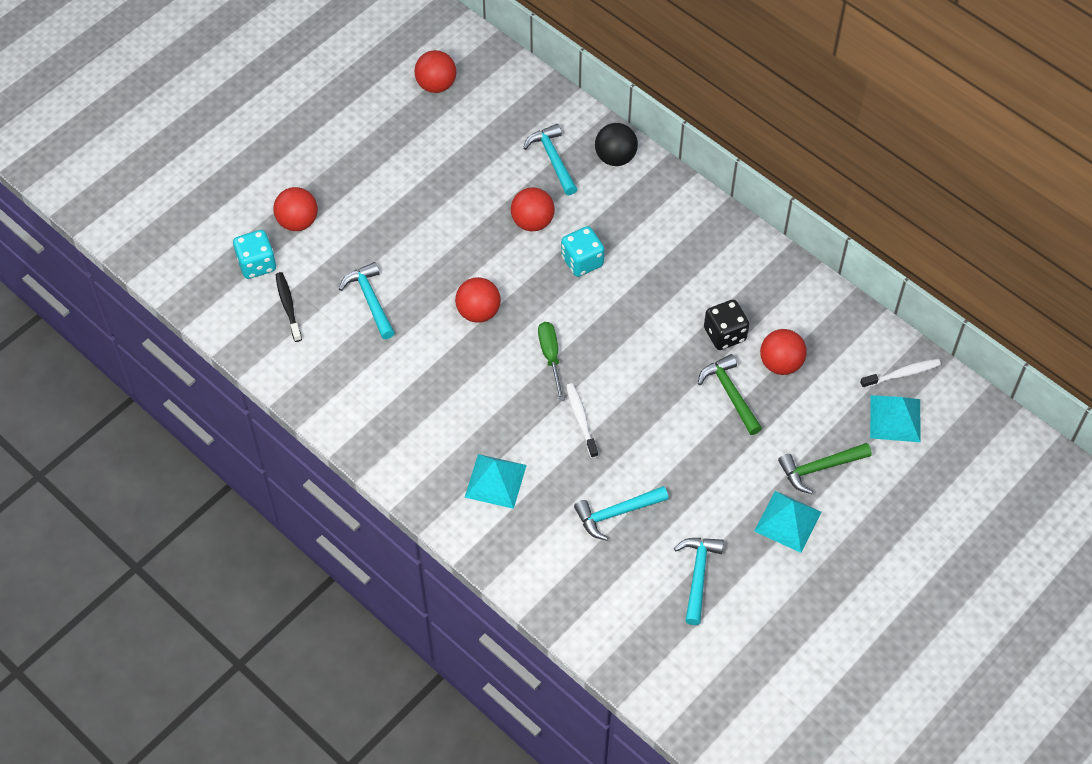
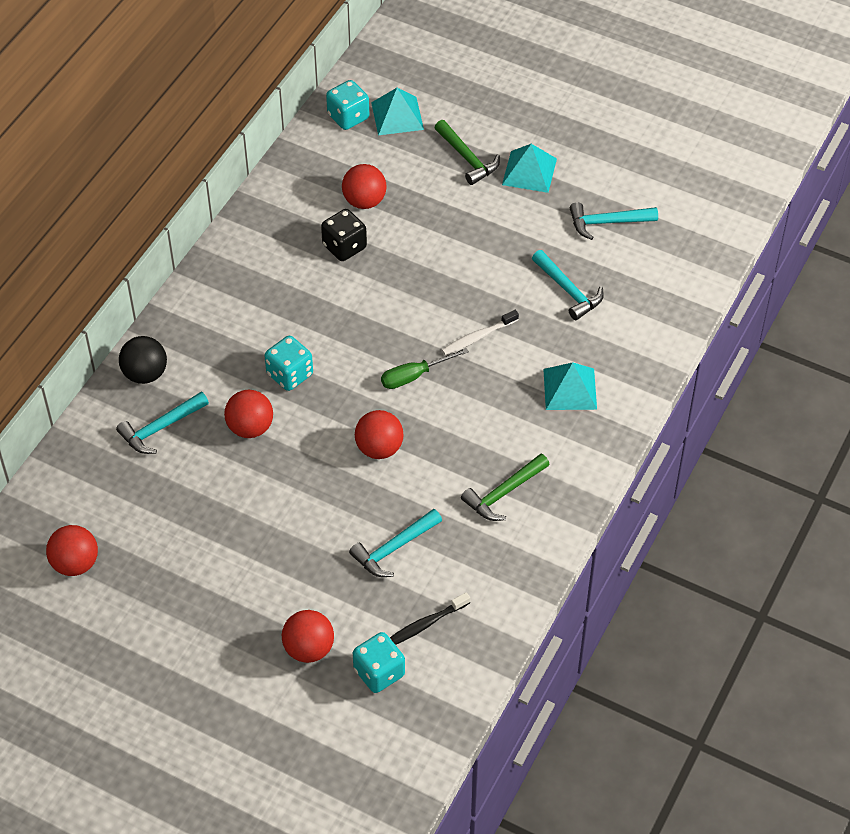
camera: 105 degrees left, 5 degrees down
green hammer [698,354,762,435] -> green hammer moved to [461,454,550,521]
white toothbrush [860,359,941,388] -> turquoise dice [326,80,369,130]

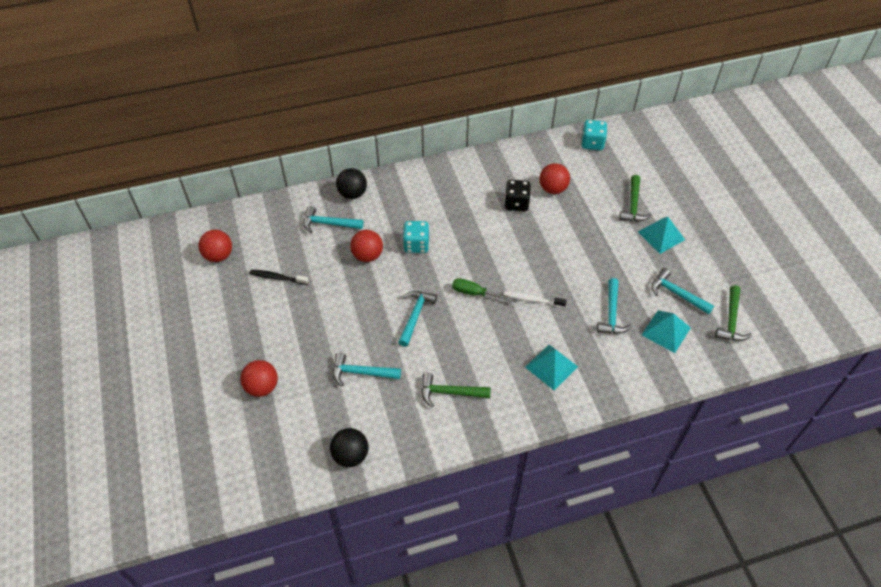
camera: 45 degrees right, 0 degrees up
turquoise dice [353,632,405,693] -> none
red ball [355,410,404,459] -> turquoise hammer [398,291,437,347]
turquoise pyramid [371,88,424,135] -> turquoise pyramid moved to [642,310,691,353]
black toothbrush [390,592,470,645] -> black toothbrush moved to [249,270,309,285]
none -> black ball [330,428,369,467]
none -> green hammer [715,285,752,341]

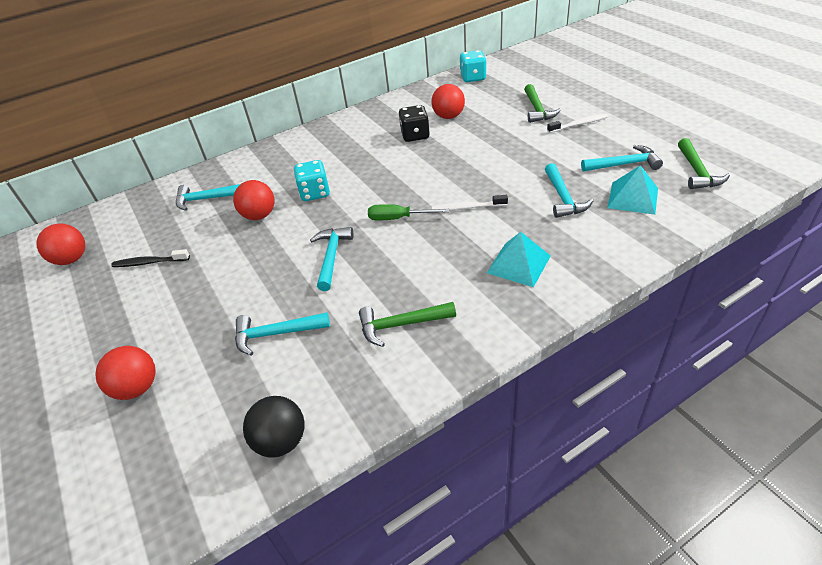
camera: 10 degrees left, 10 degrees down
black ball [336,168,367,199] -> none
turquoise pyramid [638,217,685,254] -> white toothbrush [547,114,608,133]
turquoise hammer [651,268,714,314] -> turquoise hammer turned 150 degrees clockwise [581,145,663,172]

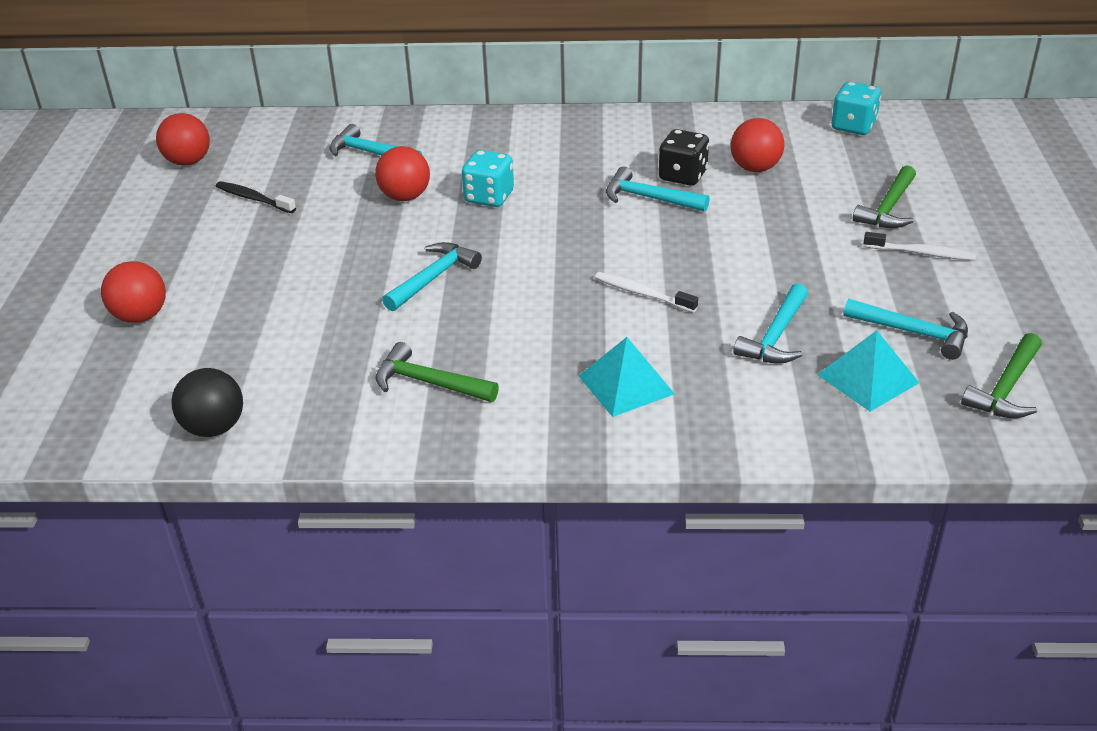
camera: 30 degrees right, 5 degrees down
turquoise hammer [235,312,330,356] -> turquoise hammer moved to [606,167,710,212]
green screwdriver [368,204,449,220] -> none

